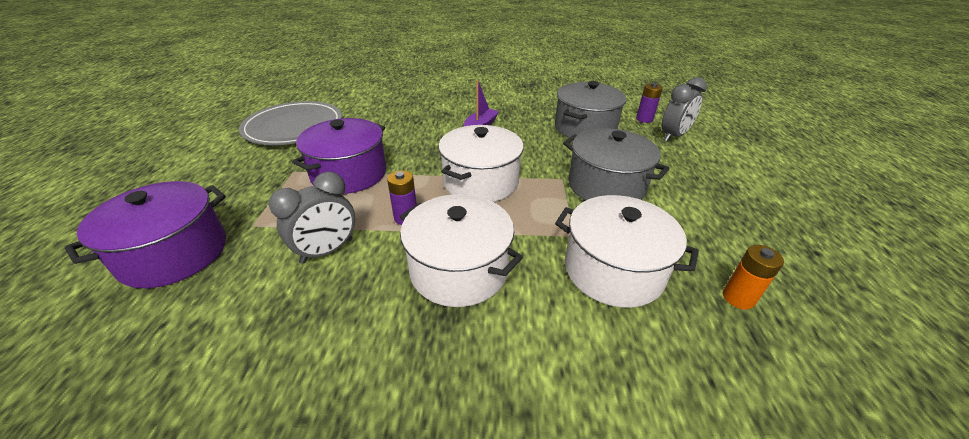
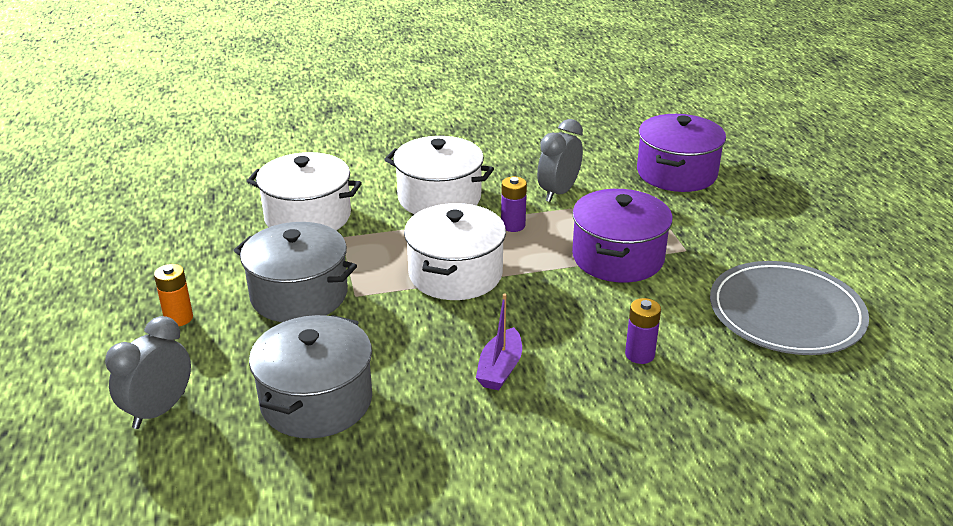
camera: 165 degrees right, 5 degrees down
purple battery [636,83,663,123] -> purple battery moved to [625,298,661,364]
orange battery [723,245,784,310] -> orange battery moved to [154,264,193,326]

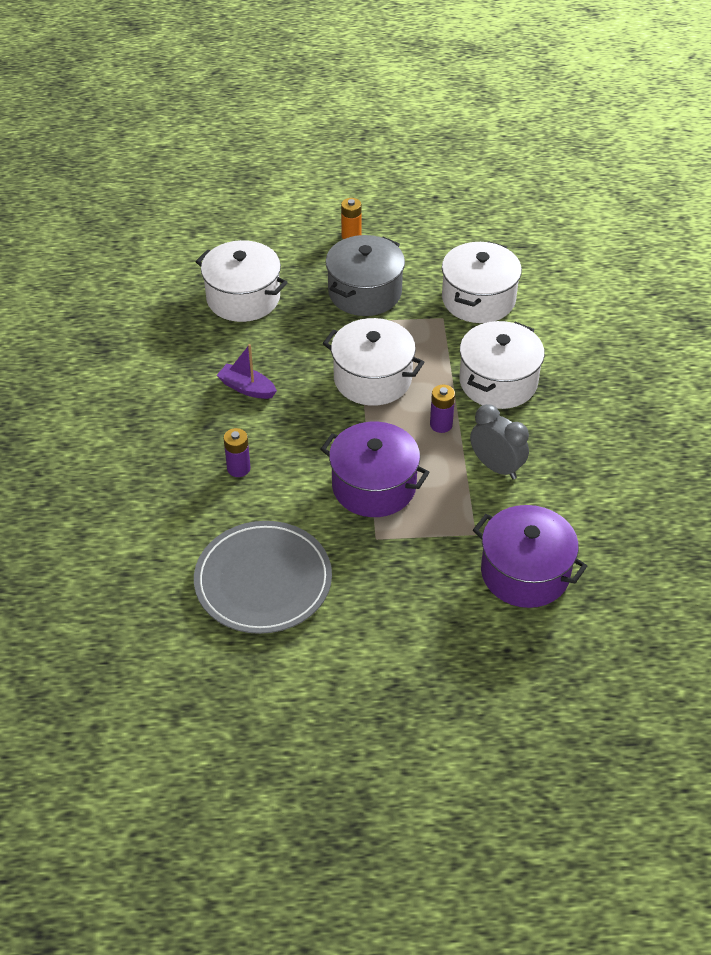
camera: 100 degrees right, 15 degrees up
grey clock [105,316,191,429] -> none
grey pot [249,315,372,438] -> white pot [196,240,288,322]

